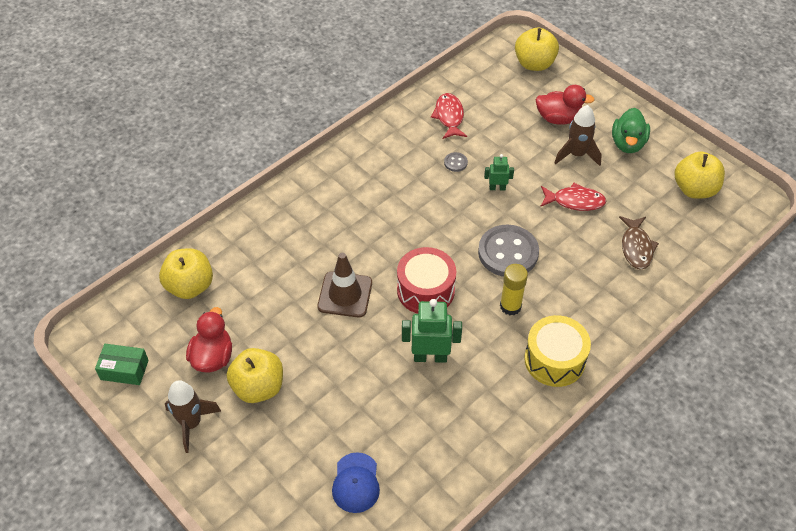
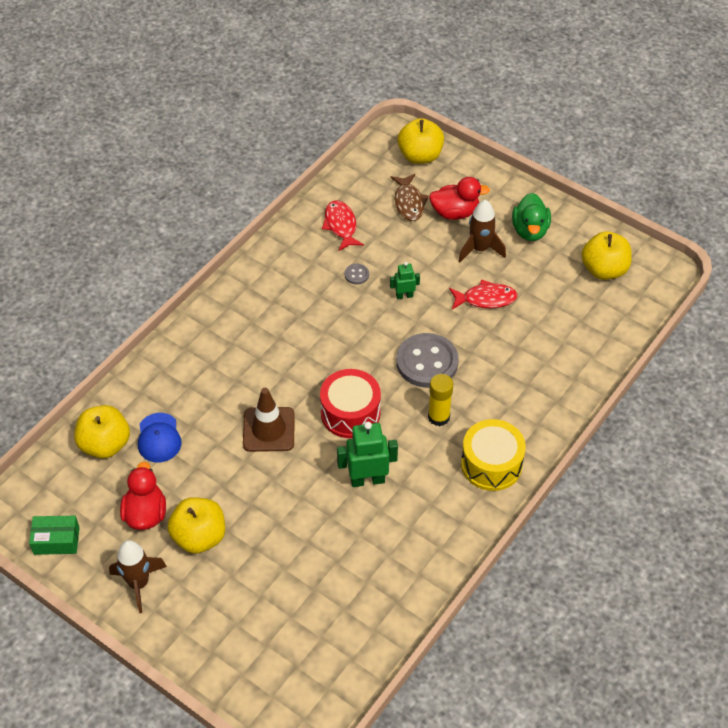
camera: 10 degrees left, 0 degrees up
blue cap [332,452,380,513] -> blue cap moved to [138,413,182,463]
brown fish [619,216,659,270] -> brown fish moved to [390,174,429,221]

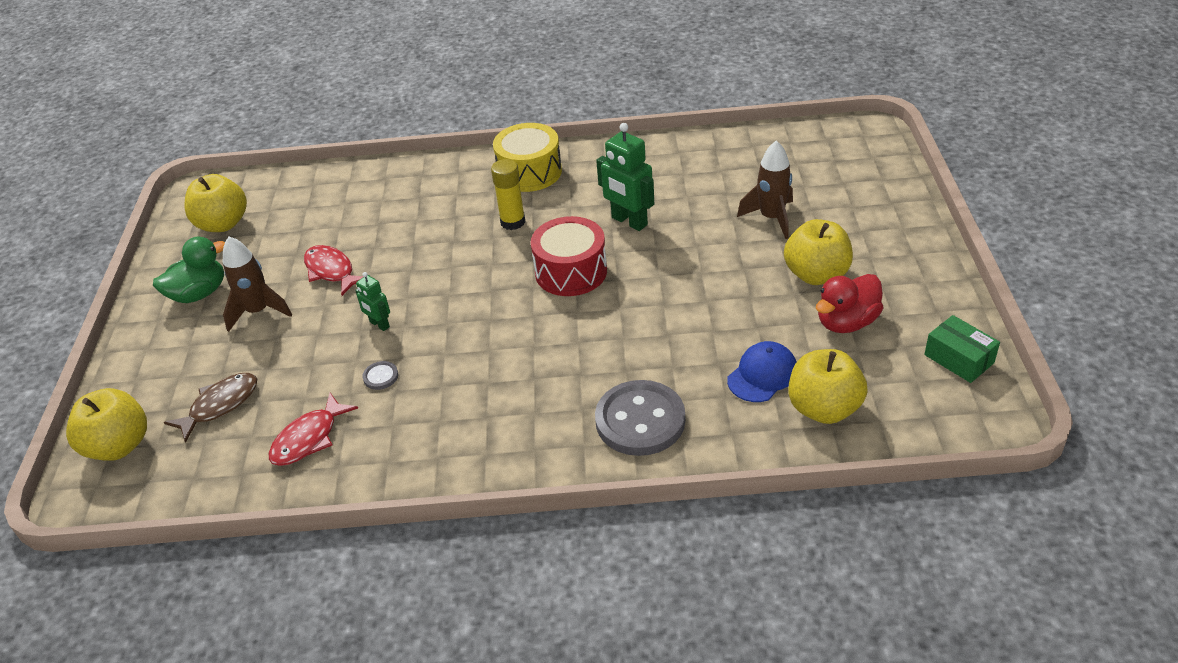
camera: 125 degrees left, 10 degrees down
brown rocket [109,540,167,613] -> brown rocket moved to [737,140,793,239]
brown traffic cone [243,388,295,452] -> none
grey button [396,333,459,388] -> grey button moved to [595,380,685,456]
red duck [429,177,490,220] -> none

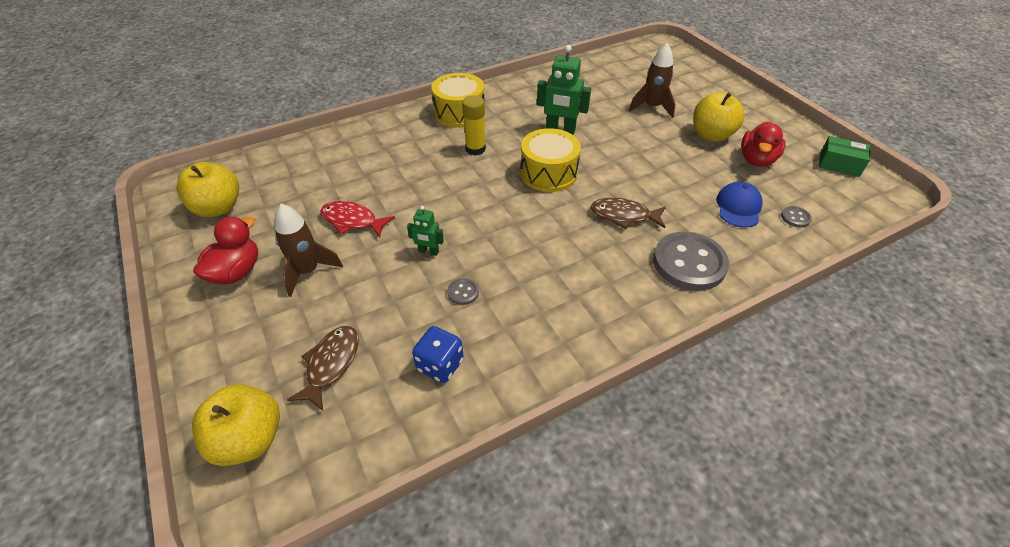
camera: 30 degrees left, 5 degrees up
green duck [153,237,225,303] -> red duck [193,217,258,285]
red fish [269,393,358,466] -> blue dice [412,326,464,383]
red drum [531,216,607,296] -> yellow drum [520,128,581,192]
yellow apple [789,349,868,424] -> grey button [781,206,812,228]
none -> brown fish [591,197,666,229]

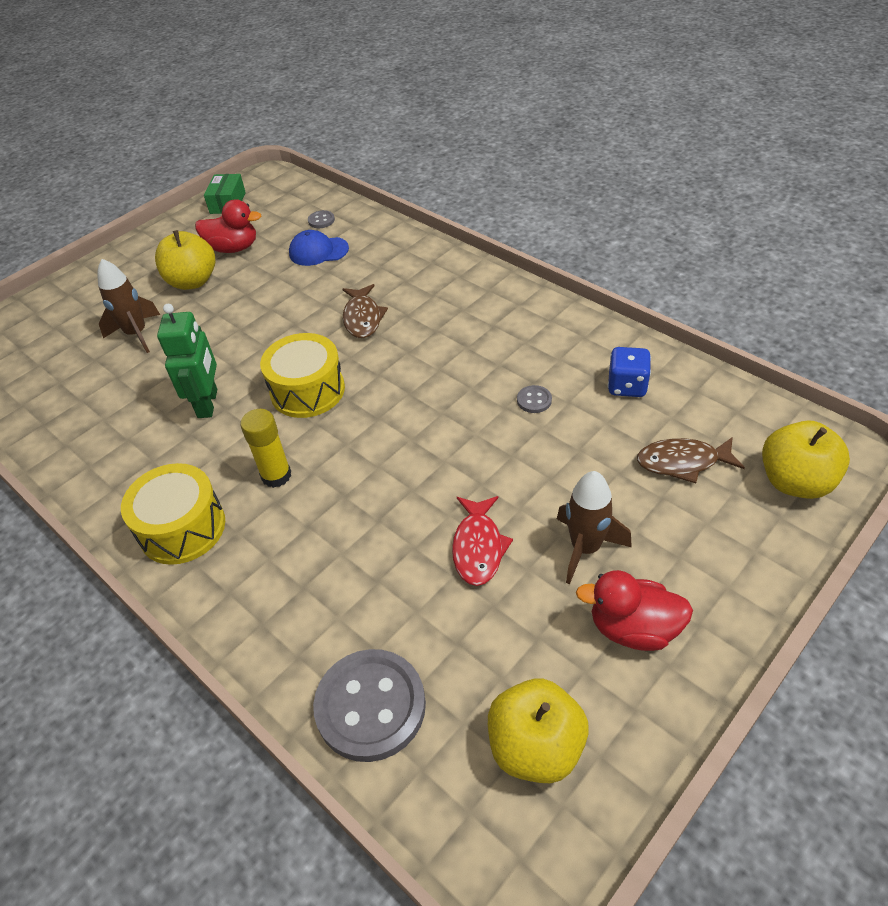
camera: 105 degrees left, 0 degrees up
green robot [407,206,444,256] -> none
grey button [653,232,729,291] -> grey button moved to [313,649,426,762]

